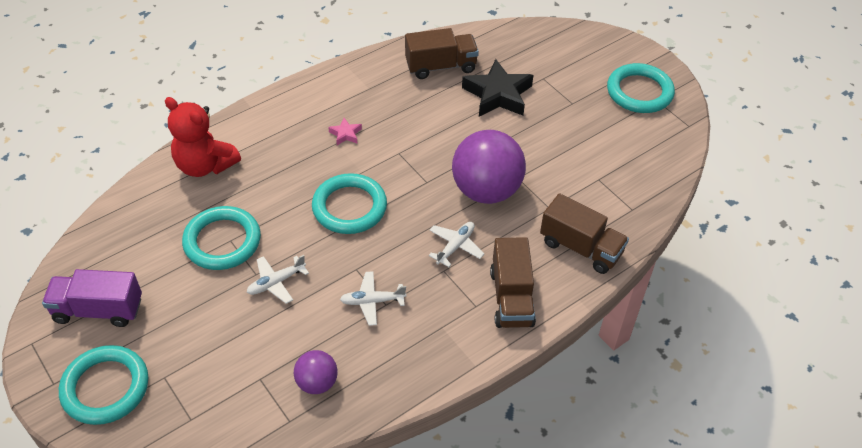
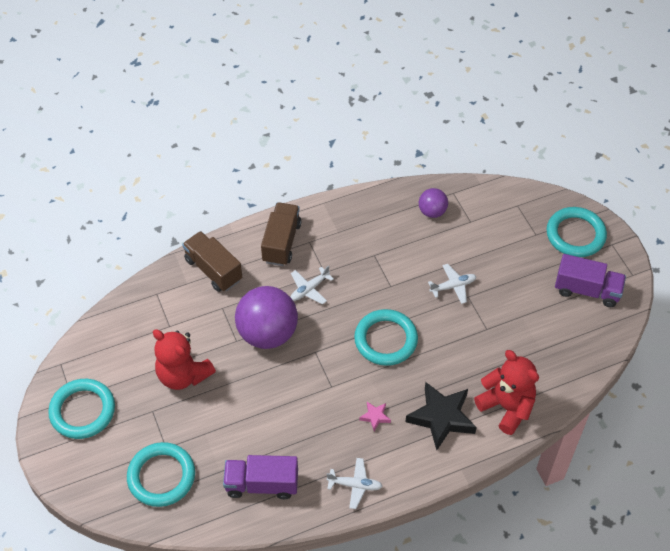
camera: 165 degrees left, 5 degrees up
turquoise ring [182,206,261,270] -> turquoise ring moved to [127,442,195,507]
white plane [340,271,406,326] -> white plane moved to [327,458,383,509]
brown truck [405,28,479,79] -> purple truck [223,455,298,499]
black star [462,59,534,117] -> black star moved to [406,382,477,450]
none -> red teddy bear [153,329,216,390]

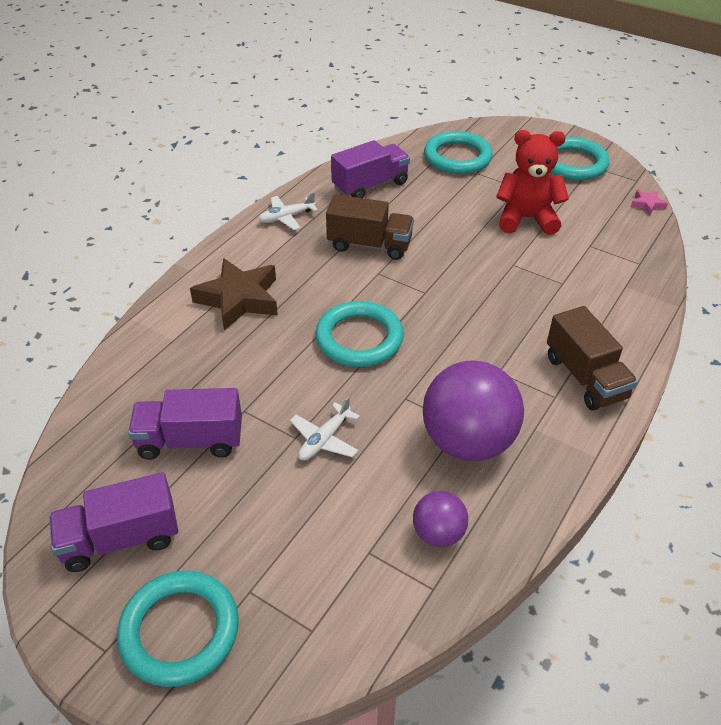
camera: 145 degrees right, 10 degrees down
brown truck [182,231,242,292] -> brown truck moved to [326,195,414,260]
purple ball [235,286,298,349] -> purple ball moved to [423,361,524,461]
white plane [290,266,334,305] -> none
pink star [359,402,391,431] -> pink star moved to [631,190,668,215]
black star [406,382,477,450] -> brown star [190,258,278,331]
red teddy bear [474,350,539,435] -> none
none -> purple truck [128,388,242,460]

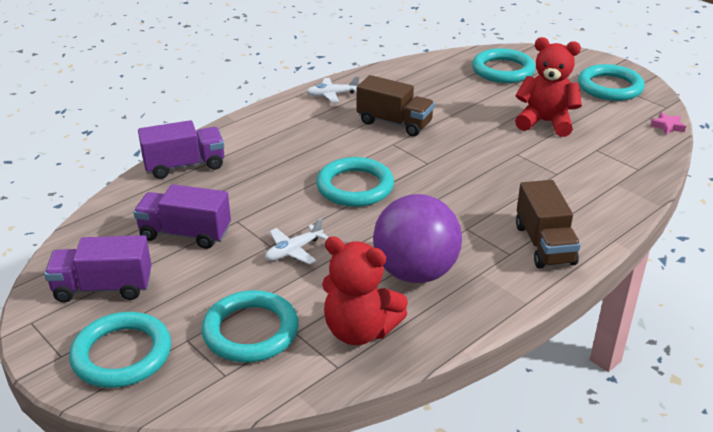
camera: 15 degrees right, 10 degrees down
brown star [190,258,278,331] -> none
purple truck [331,140,410,198] -> purple truck moved to [138,120,224,179]
purple ball [413,491,468,547] -> red teddy bear [322,236,408,345]
none -> turquoise ring [202,290,299,362]

